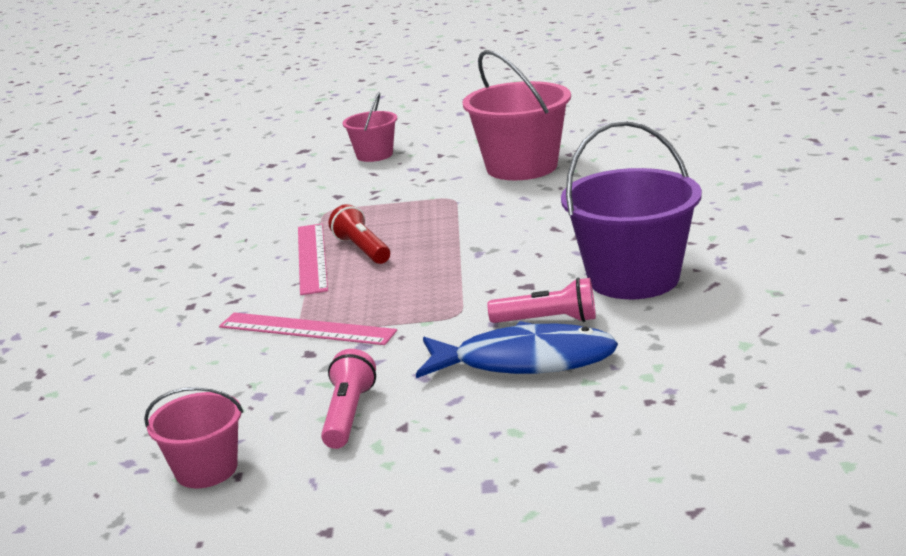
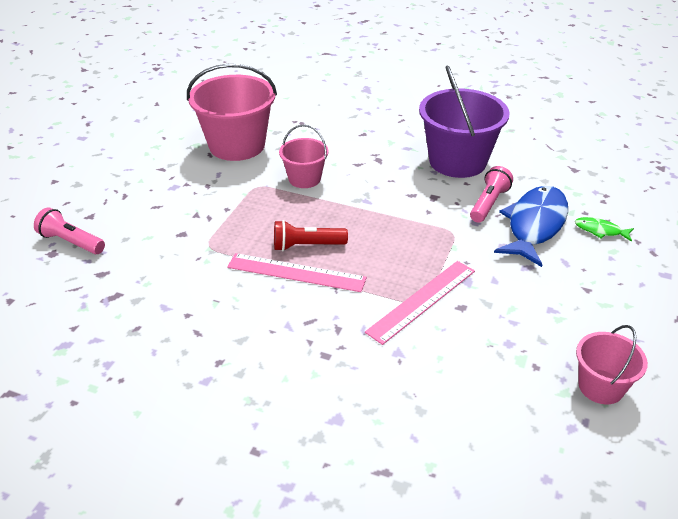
camera: 70 degrees left, 15 degrees up
pink flashlight [321,349,376,449] -> pink flashlight moved to [34,207,105,254]
pink bucket [343,92,397,162] -> pink bucket moved to [279,125,328,188]
none -> green fish [575,217,634,242]

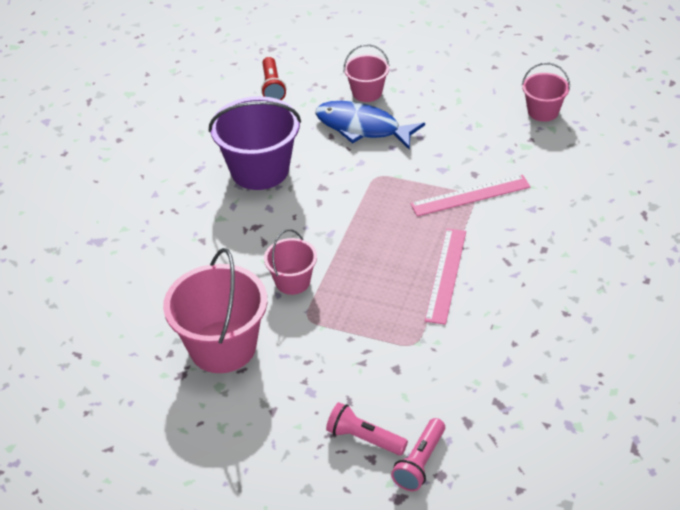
camera: 90 degrees left, 5 degrees up
red flashlight [274,220,348,251] -> red flashlight moved to [261,57,286,100]
pink ruler [365,261,475,345] -> pink ruler turned 60 degrees counterclockwise [410,175,531,216]
pink flashlight [470,166,513,222] -> pink flashlight moved to [326,402,408,456]
green fish [575,217,634,242] -> pink bucket [344,44,390,102]

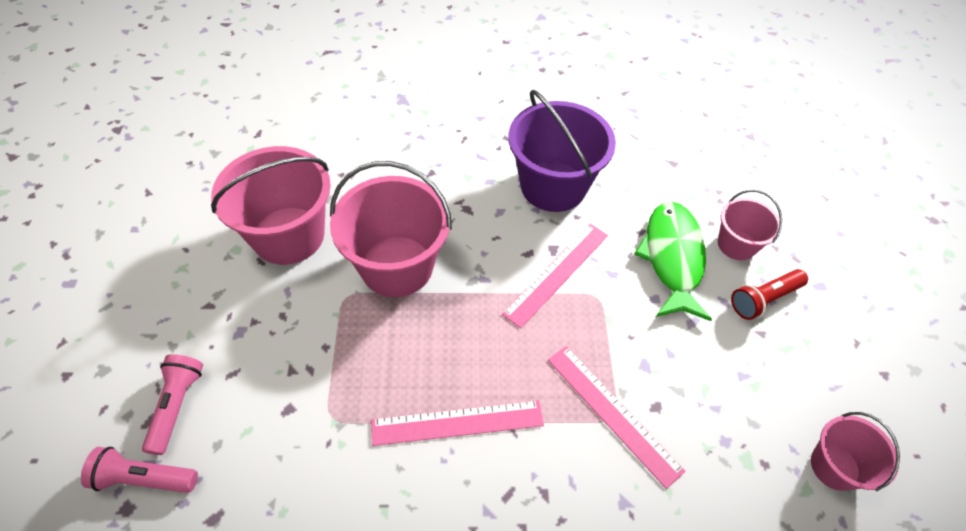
camera: 65 degrees right, 10 degrees up
red flashlight [261,57,286,100] -> red flashlight moved to [731,269,808,320]
pink bucket [264,229,317,295] -> pink bucket [330,161,452,297], size x1.83
blue fish [315,101,425,150] -> green fish [634,202,712,321]
none -> pink ruler [502,224,608,328]

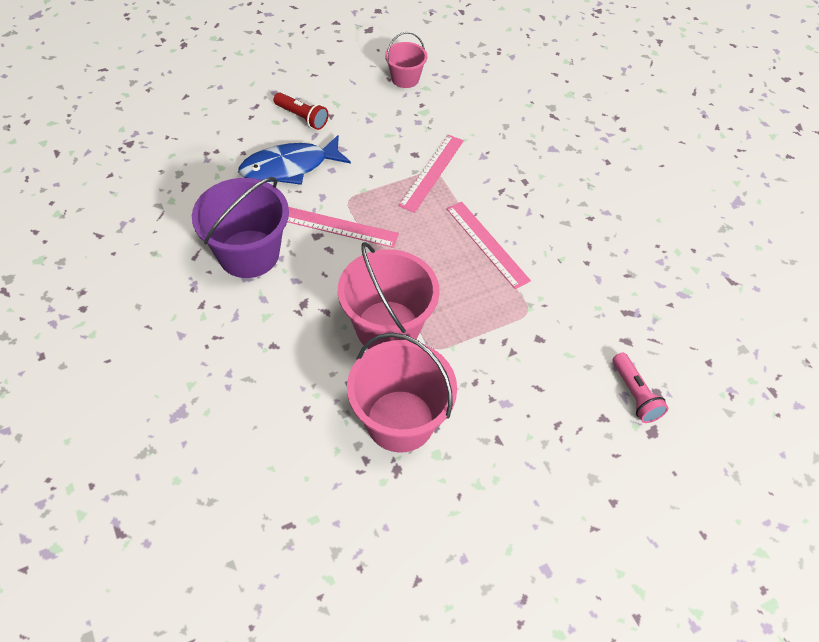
camera: 115 degrees left, 0 degrees up
pink flashlight [142,354,203,455] -> none
green fish [634,202,712,321] -> blue fish [238,135,351,185]
pink bucket [718,190,783,260] -> none

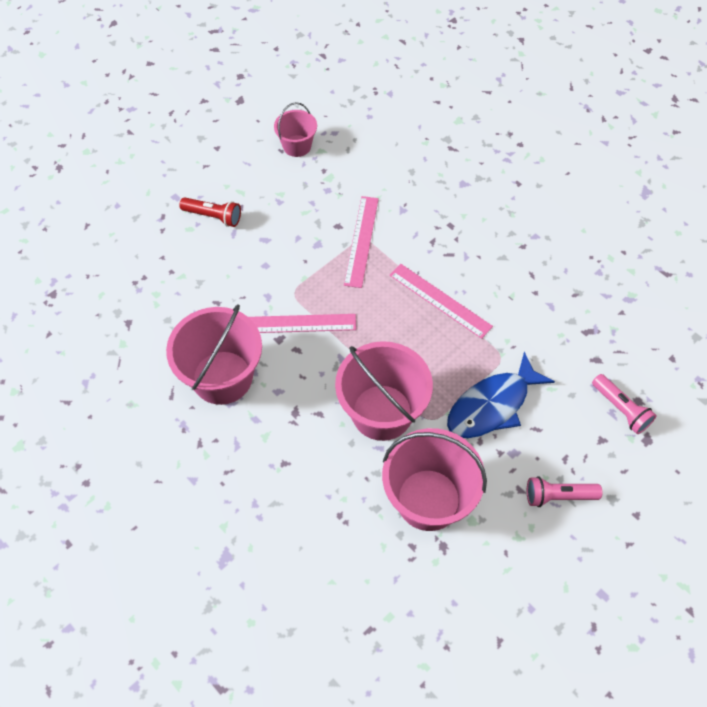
camera: 15 degrees left, 5 degrees up
purple bucket [192,177,289,278] -> pink bucket [166,305,262,405]
blue fish [238,135,351,185] -> blue fish moved to [447,352,555,438]
none -> pink flashlight [527,476,603,507]

